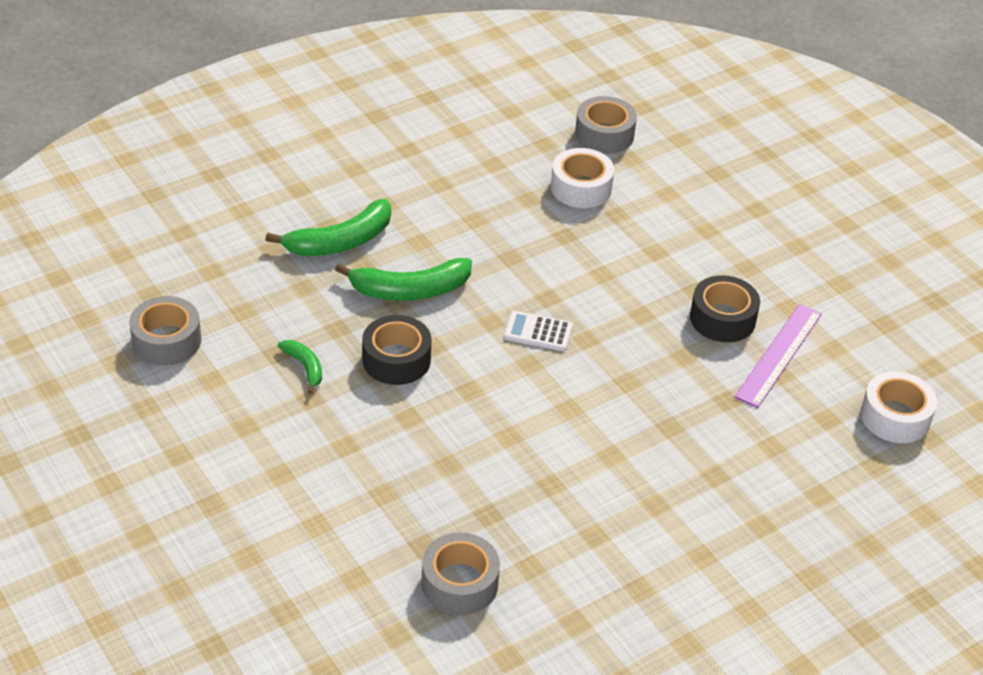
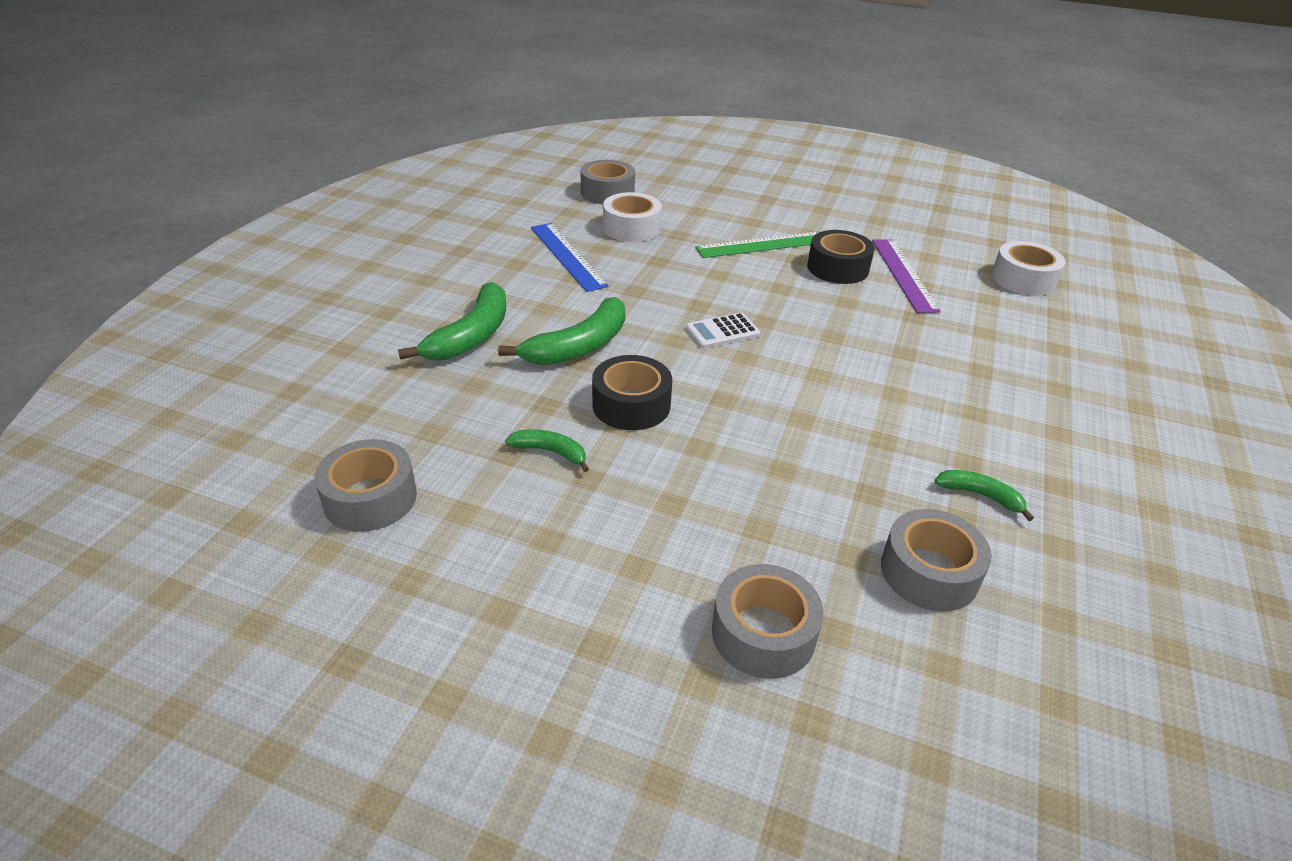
camera: 35 degrees left, 5 degrees down
none -> blue ruler [531,223,609,292]
none -> green ruler [695,231,820,258]
none -> grey tape [712,564,824,679]
none -> green banana [935,470,1034,521]

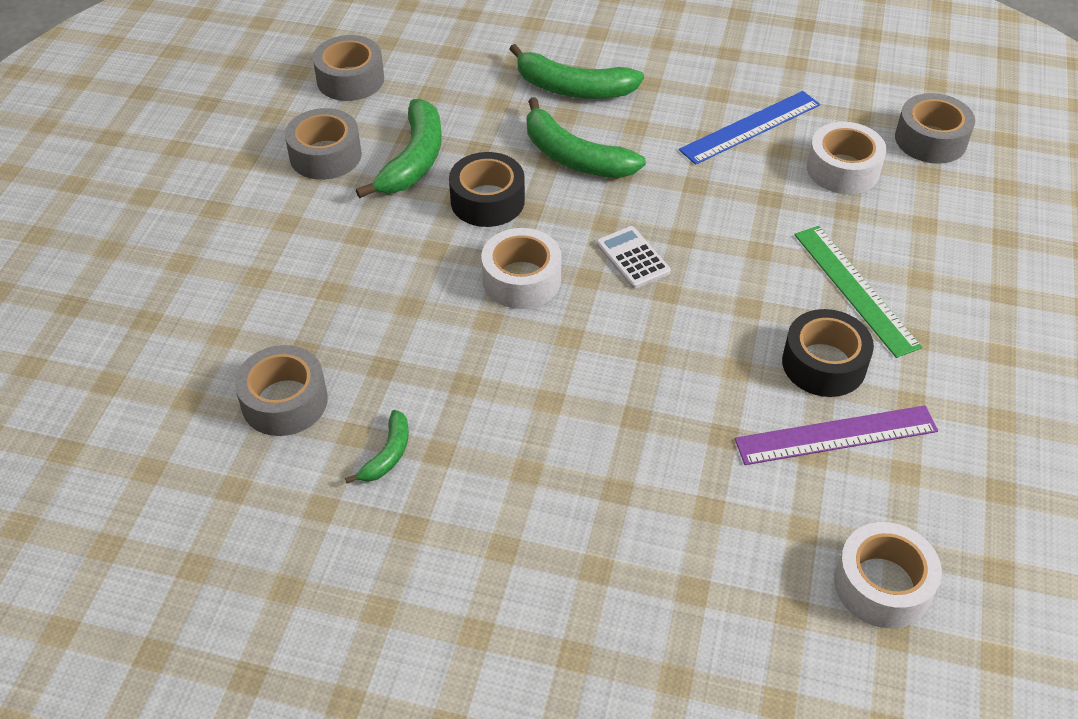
camera: 85 degrees right, 10 degrees up
green banana [505,429,589,472] -> green banana [356,99,442,198], size x1.89
grey tape [712,564,824,679] -> grey tape moved to [285,108,362,180]
none -> white tape [481,228,562,309]

